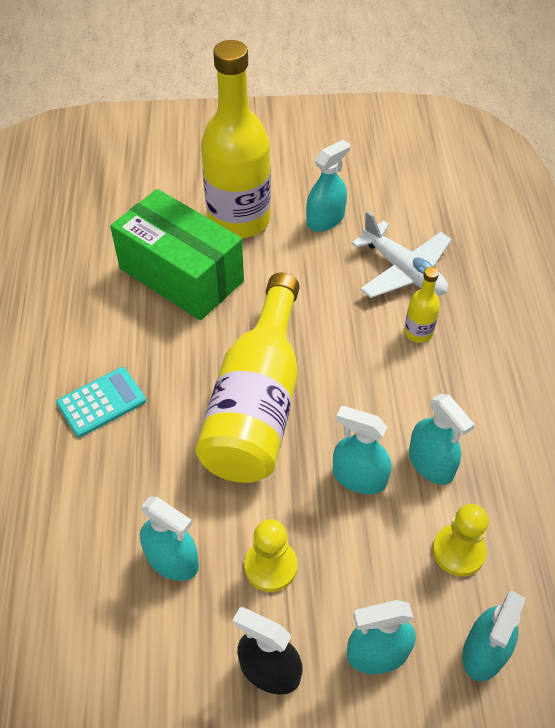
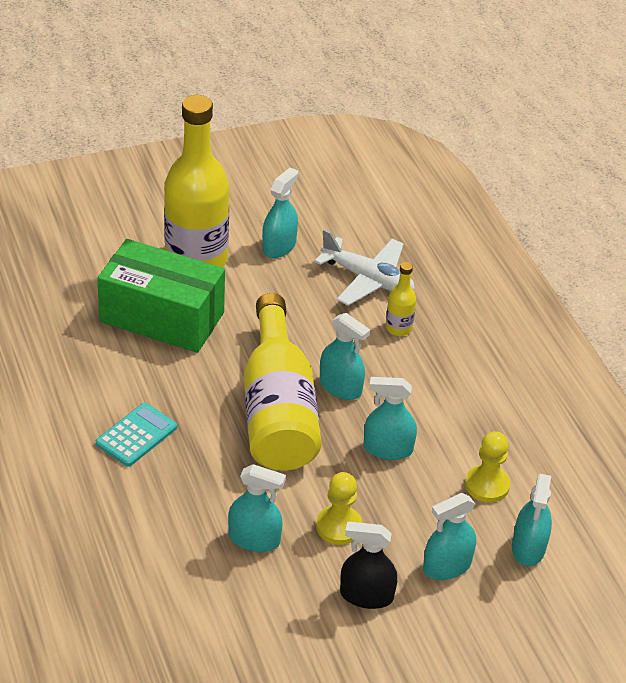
camera: 20 degrees left, 10 degrees down
turquoise spray bottle [409,394,475,485] -> turquoise spray bottle moved to [320,313,370,400]

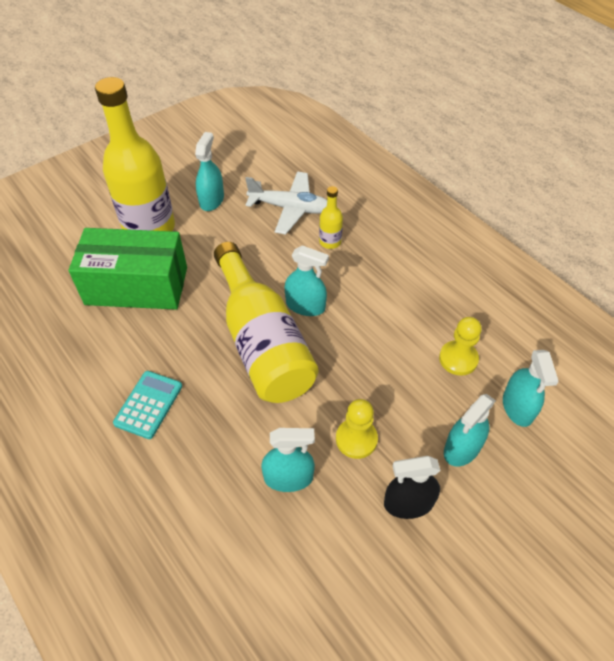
camera: 15 degrees left, 10 degrees up
turquoise spray bottle [364,377,417,460] -> none

